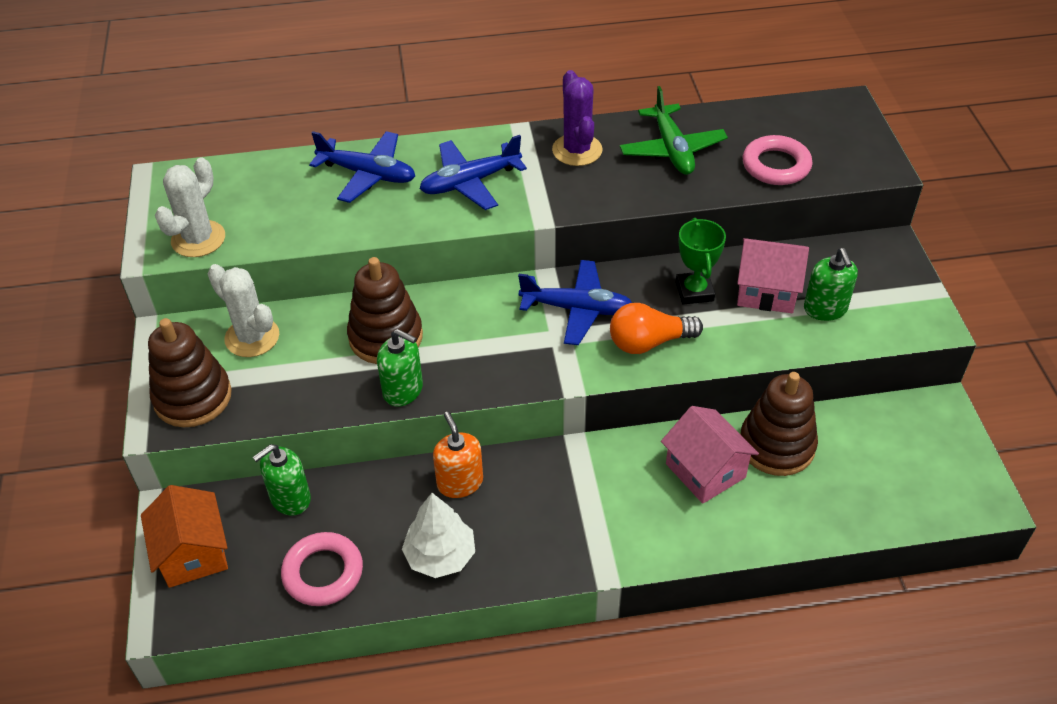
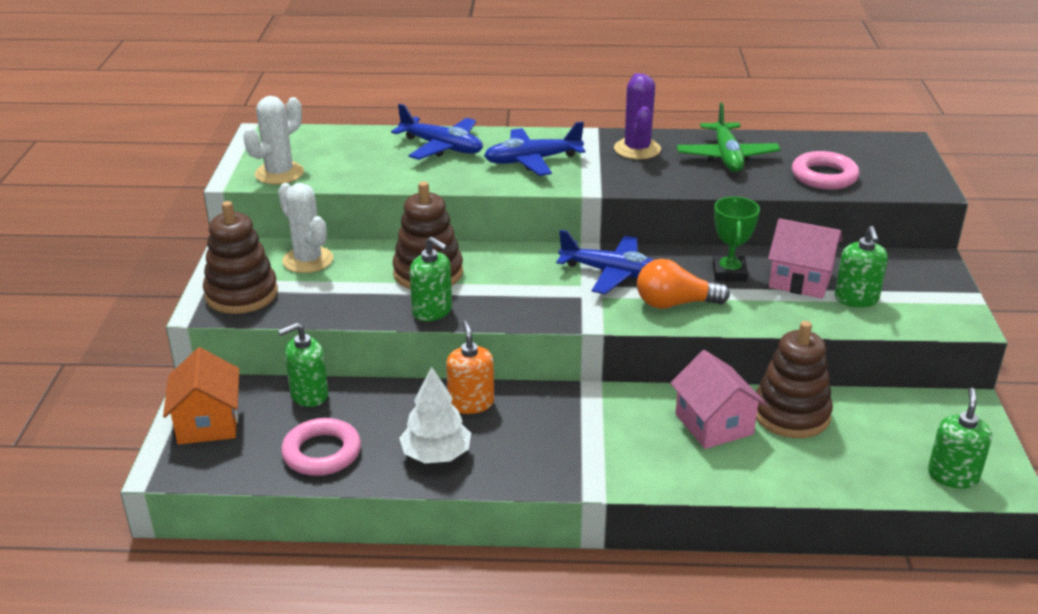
camera: 10 degrees right, 15 degrees down
none -> green soap dispenser [928,388,992,489]

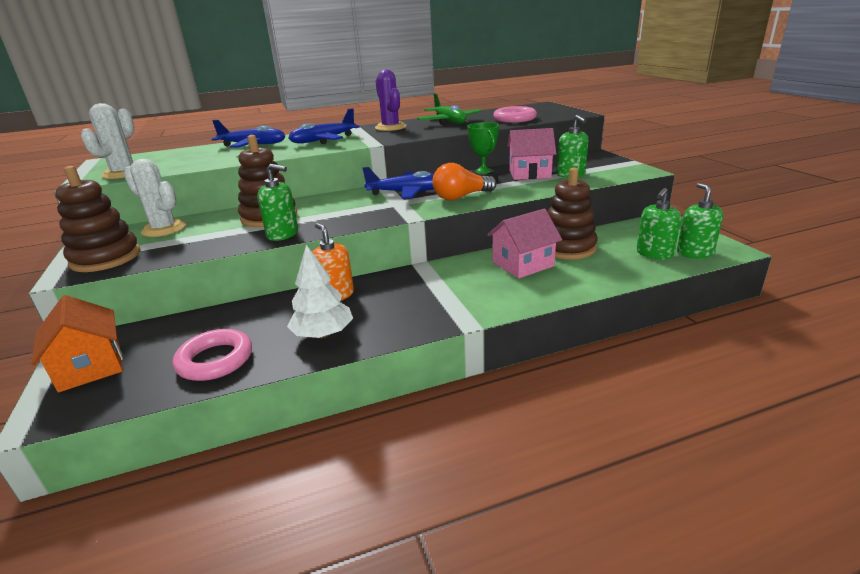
camera: 20 degrees left, 5 degrees down
green soap dispenser [278,323,328,407] -> green soap dispenser moved to [636,188,681,259]
pink house [670,350,766,449] -> pink house turned 75 degrees counterclockwise [487,209,562,278]

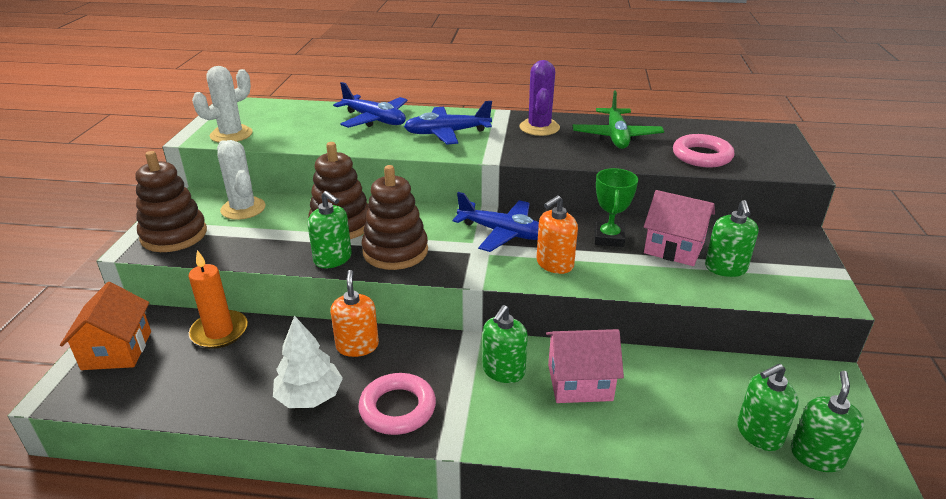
camera: 25 degrees right, 5 degrees up
pink ring [173,329,252,381] -> pink ring moved to [358,373,436,435]
orange light bulb [432,163,496,200] -> orange soap dispenser [537,195,578,274]
brown stacking toy [548,168,598,259] -> brown stacking toy moved to [361,165,428,270]
none -> orange candle [189,250,248,349]
none -> green soap dispenser [482,305,528,383]

